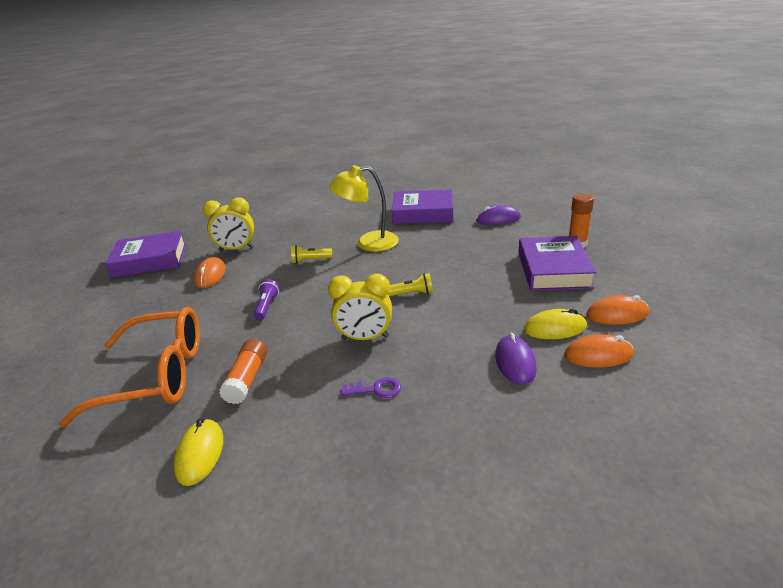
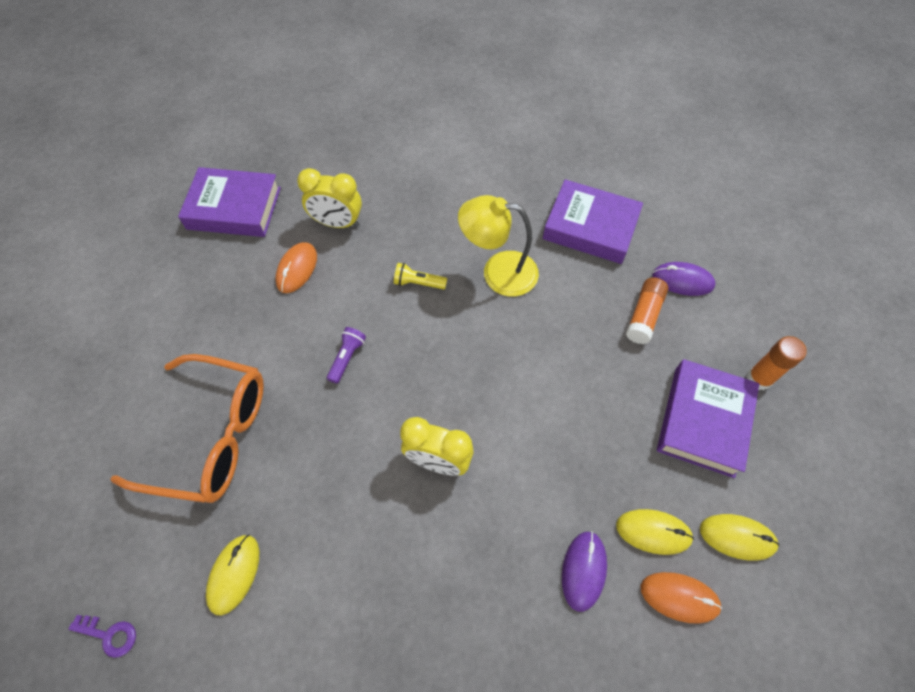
camera: 15 degrees right, 30 degrees up
orange glue stick [219,339,267,404] -> orange glue stick moved to [626,278,668,344]
purple key [341,377,401,398] -> purple key moved to [68,615,136,658]
yellow flashlight [388,273,433,296] -> none
orange mouse [586,295,649,325] -> yellow mouse [700,514,779,561]

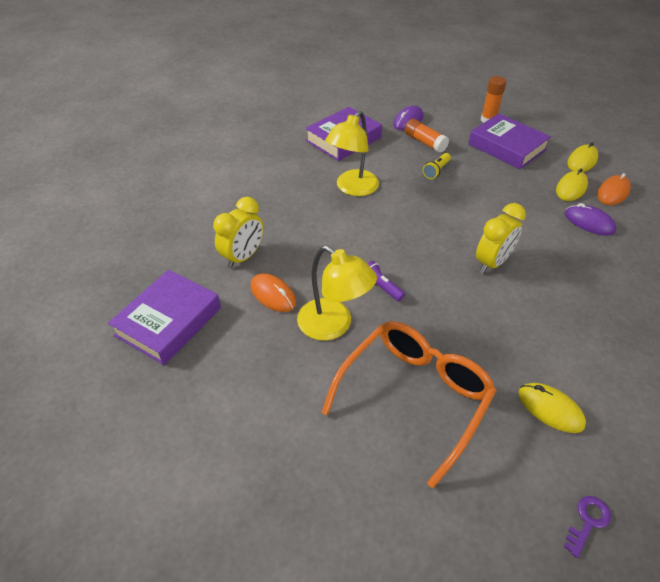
camera: 65 degrees left, 15 degrees down
yellow flashlight [394,263,447,289] -> yellow flashlight moved to [422,153,451,179]
none -> yellow lamp [297,246,377,341]

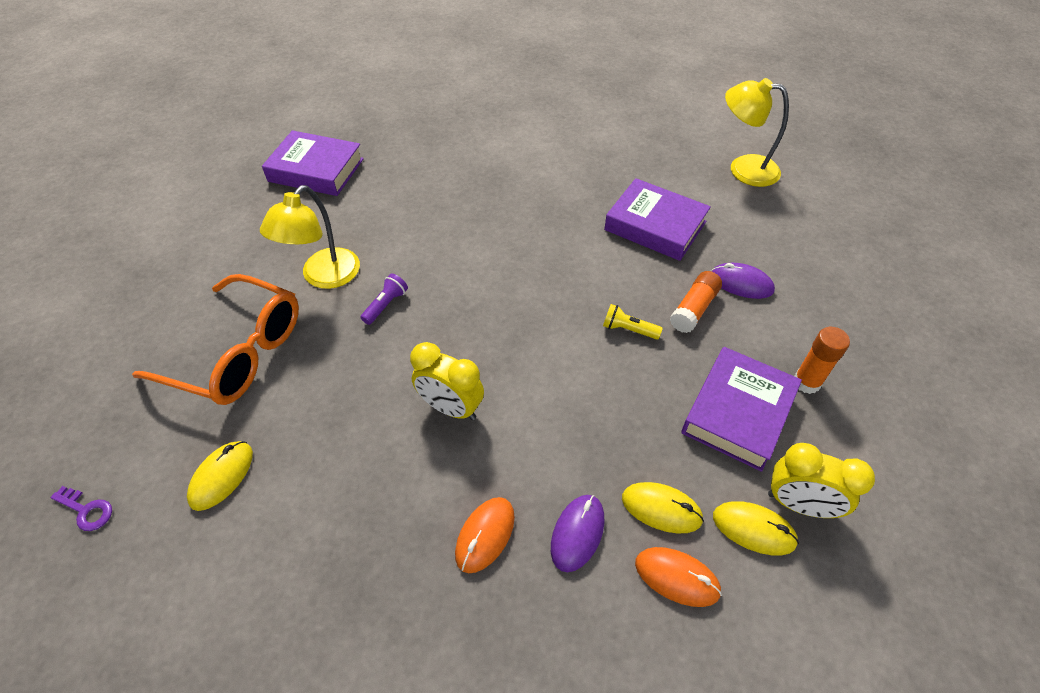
camera: 75 degrees right, 5 degrees up
yellow clock [213,197,264,269] -> yellow clock moved to [768,443,875,518]
orange mouse [251,273,296,312] -> orange mouse moved to [455,497,515,573]
yellow lamp [325,111,379,196] -> yellow lamp moved to [725,78,789,187]

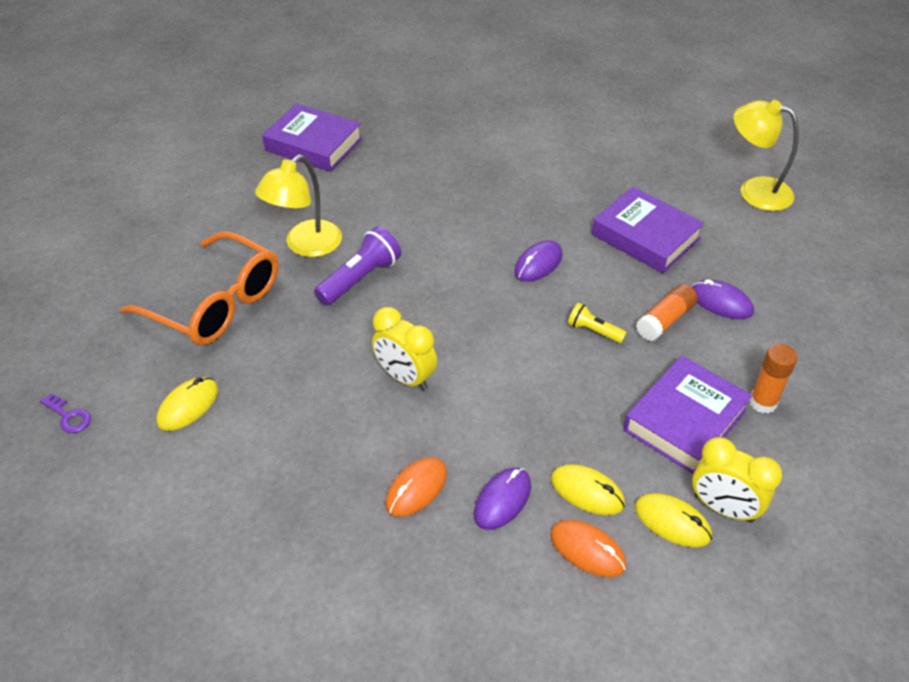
camera: 10 degrees right, 5 degrees down
purple flashlight [360,274,408,325] -> purple flashlight [314,226,401,306], size x1.74
none -> purple mouse [514,240,562,282]

